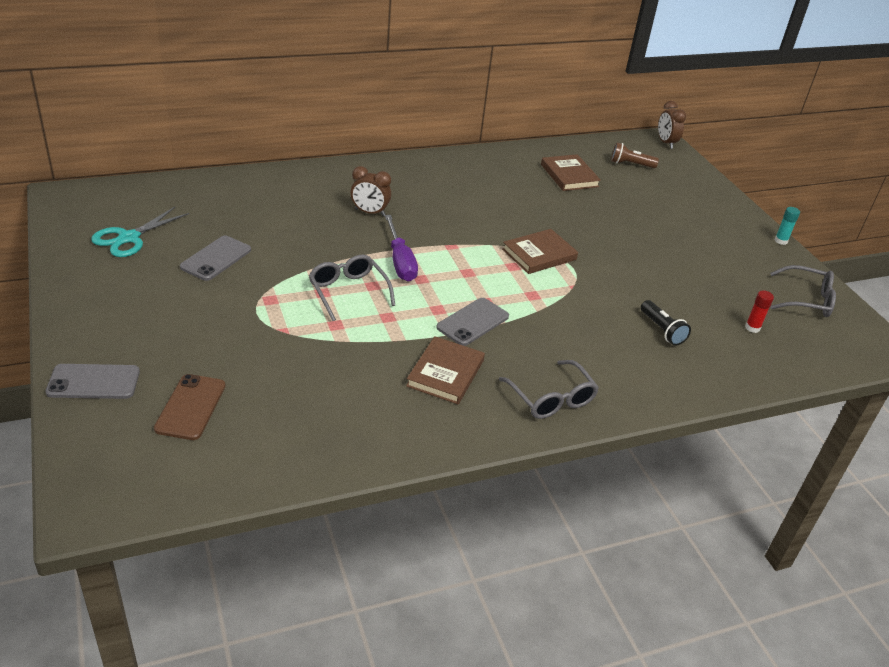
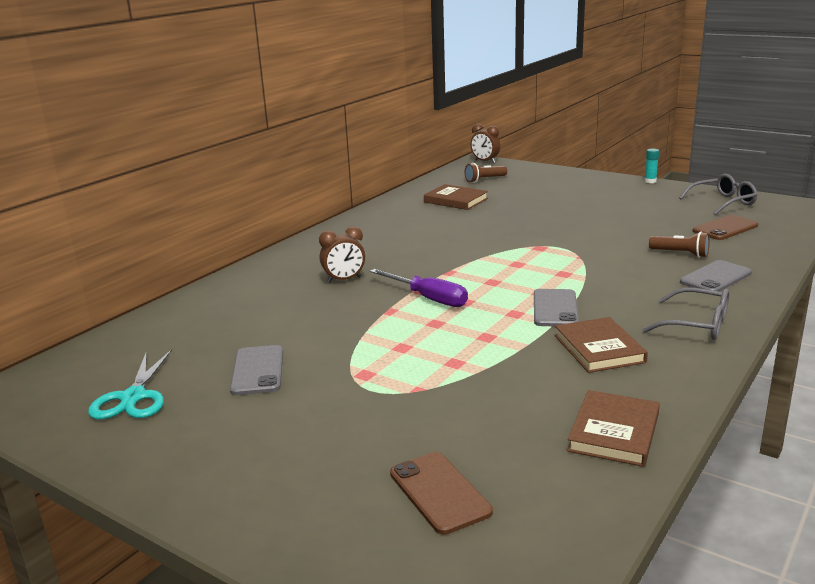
camera: 30 degrees left, 15 degrees down
grey phone [45,364,140,399] -> grey phone moved to [680,260,752,292]
grey glasses [309,254,395,321] -> none
brown book [502,229,578,274] -> brown book moved to [567,390,660,467]
black flashlight [641,300,691,346] -> brown flashlight [649,232,710,258]
red glue stick [745,290,774,333] -> brown phone [693,215,758,240]

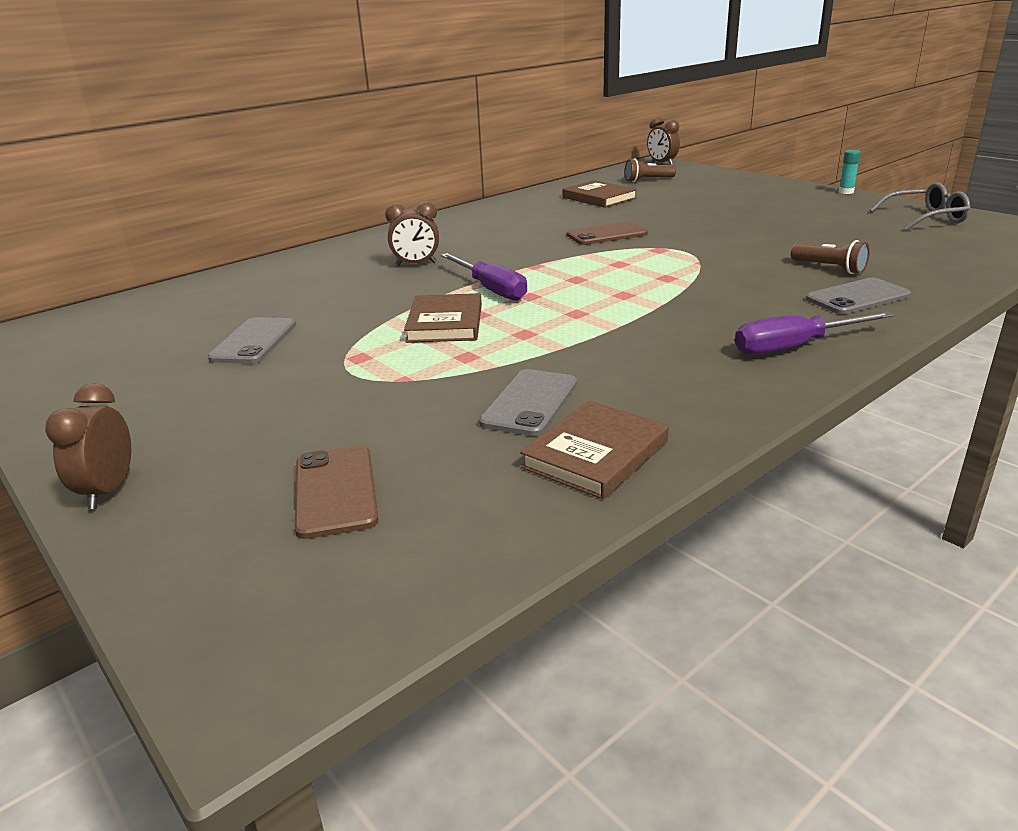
camera: 15 degrees right, 5 degrees up
turquoise scissors [88,349,172,419] -> none
grey phone [534,289,579,326] -> grey phone moved to [479,369,577,436]
brown book [555,317,648,373] -> brown book moved to [404,293,482,343]
grey glasses [642,288,729,340] -> purple screwdriver [735,311,894,355]
brown phone [693,215,758,240] -> brown phone moved to [567,221,648,245]
none -> brown clock [45,383,131,509]

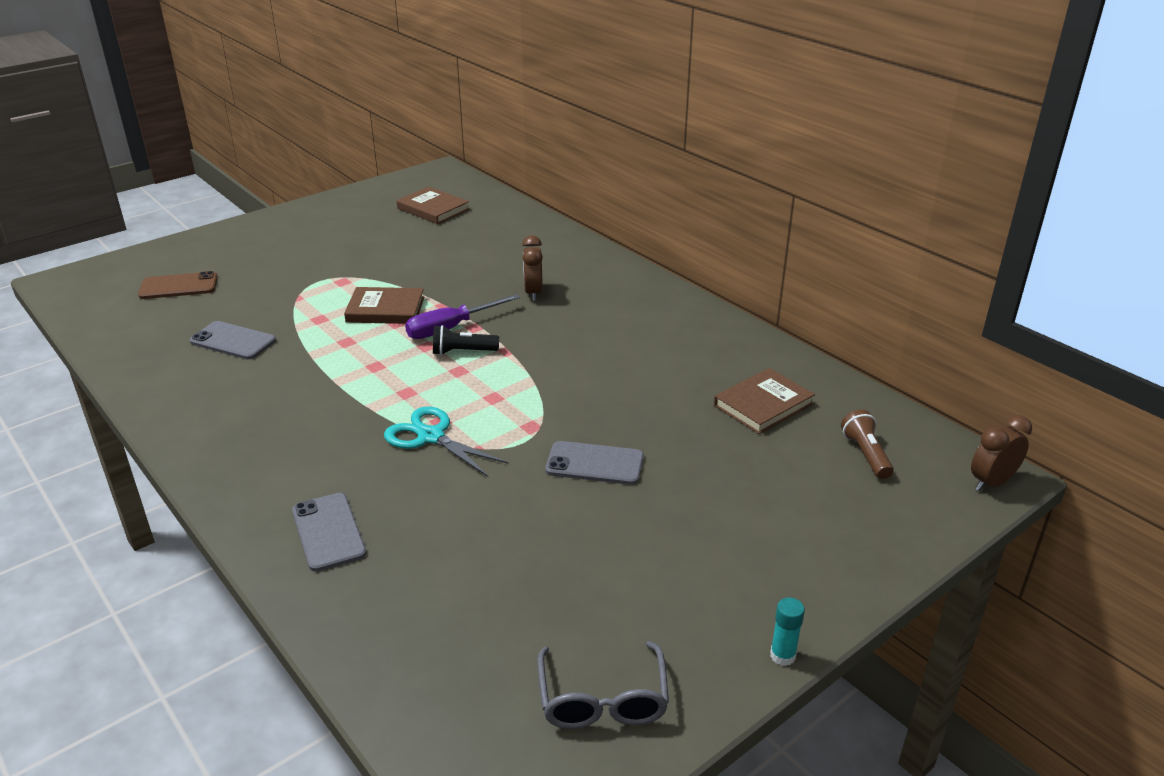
camera: 90 degrees right, 5 degrees up
brown clock [45,383,131,509] -> none
grey phone [208,317,296,364] -> grey phone moved to [545,441,644,485]
brown book [520,401,669,500] -> brown book moved to [397,187,469,224]
brown phone [567,221,648,245] -> none
purple screwdriver [735,311,894,355] -> none
brown flashlight [791,240,870,274] -> none
none -> turquoise scissors [384,407,508,477]
none -> black flashlight [433,325,499,355]

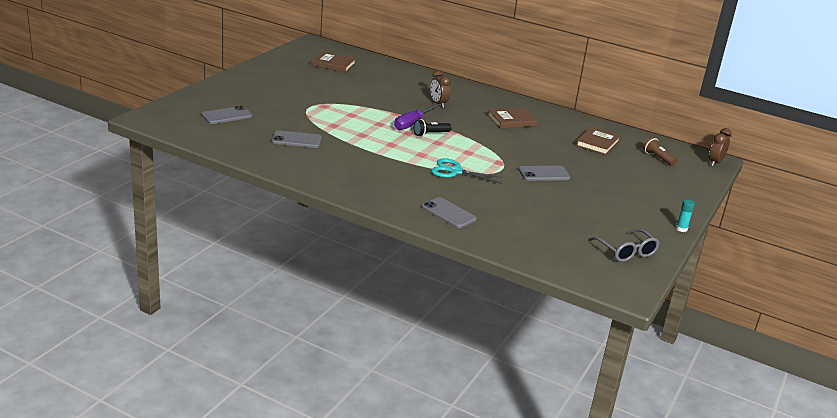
camera: 25 degrees left, 5 degrees down
brown phone [138,271,218,299] -> grey phone [201,106,252,124]
brown book [344,287,424,324] -> brown book moved to [488,108,537,129]

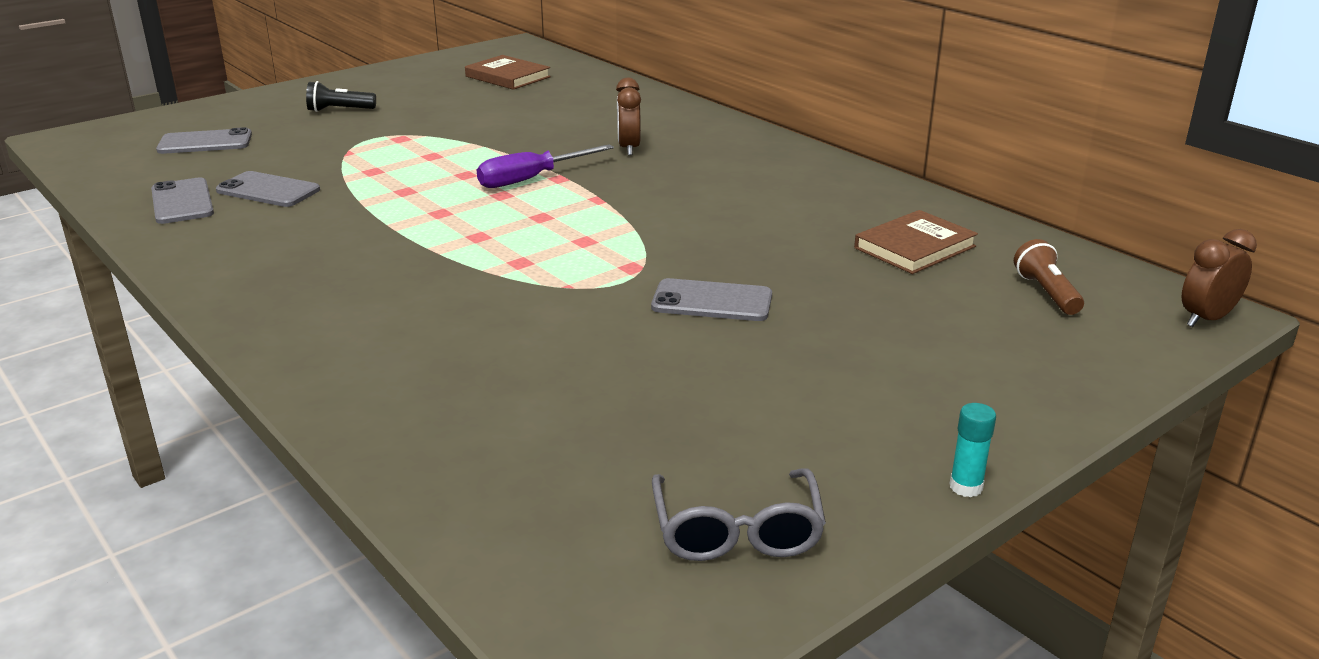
camera: 25 degrees right, 0 degrees up
black flashlight [414,119,451,137] -> black flashlight moved to [306,81,376,112]
grey phone [422,197,477,228] -> grey phone moved to [151,177,214,224]
turquoise scissors [431,158,505,184] -> none
brown book [488,108,537,129] -> none

